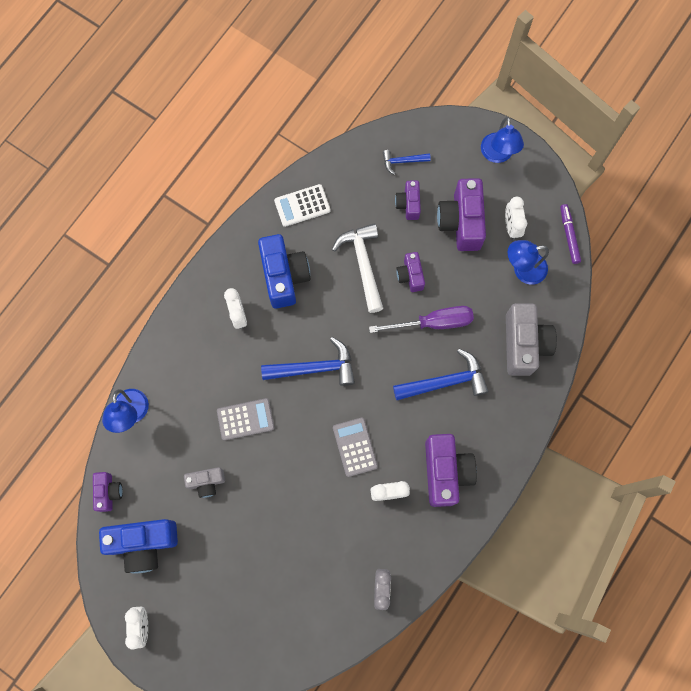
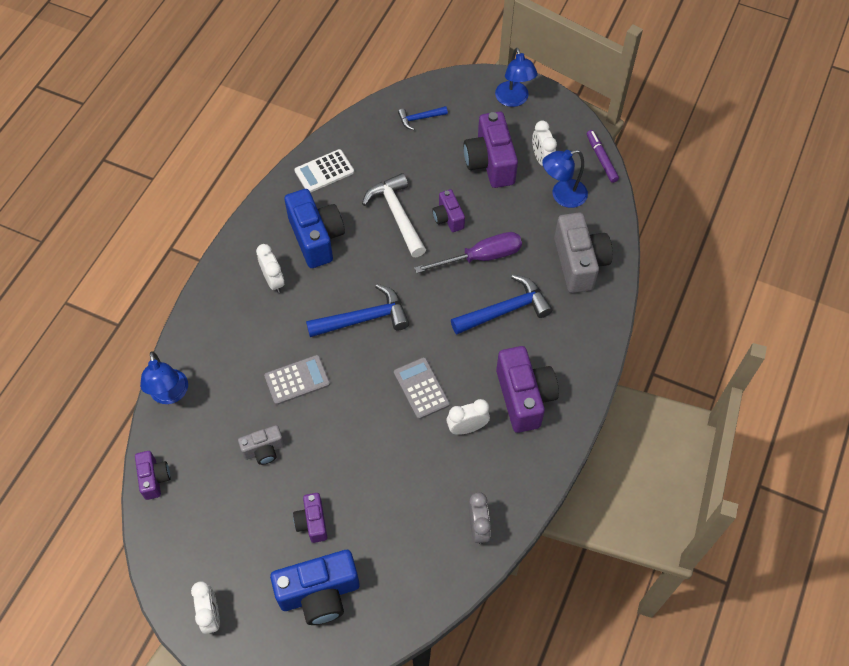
camera: 10 degrees left, 15 degrees down
blue camera [99,519,178,574] -> blue camera moved to [270,550,360,625]
purple camera [395,180,421,220] -> purple camera moved to [293,493,327,543]

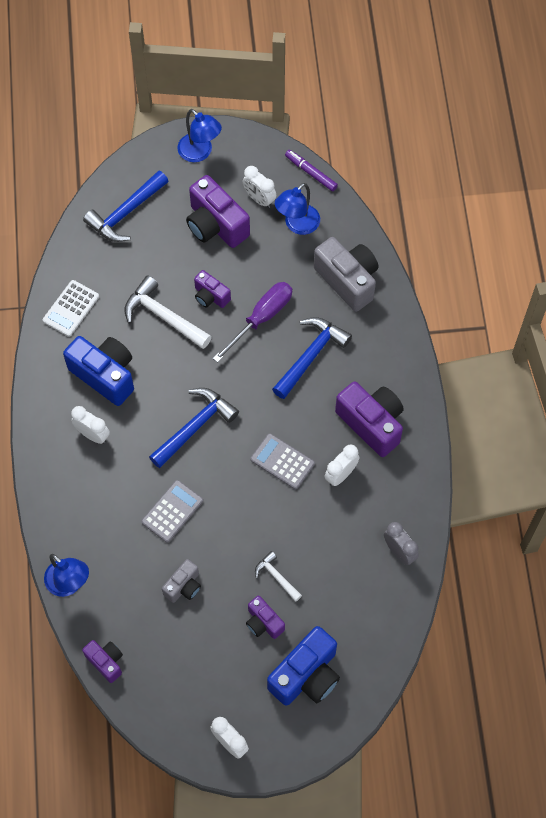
camera: 30 degrees left, 5 degrees up
blue hammer [398,106,448,130] -> blue hammer [83,170,168,242], size x1.84
none -> white hammer [255,551,302,602]

